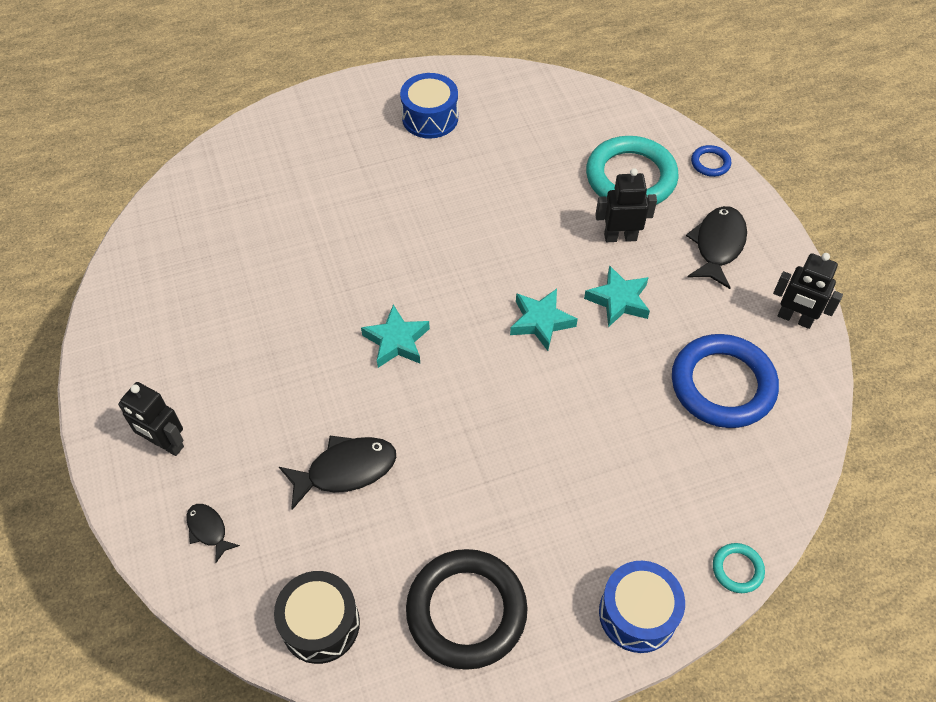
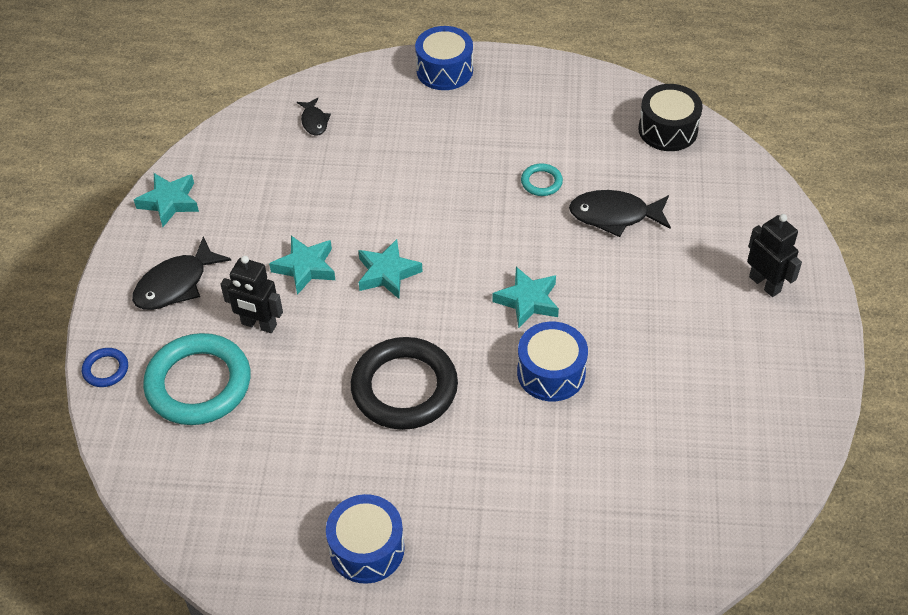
camera: 155 degrees left, 5 degrees down
black fish [186,504,240,563] -> black fish moved to [297,98,331,136]
black ring [406,549,527,670] -> black ring moved to [351,337,458,430]
blue ring [672,334,779,428] -> none
turquoise ring [713,543,765,593] -> turquoise ring moved to [521,163,563,196]
black robot [773,253,843,329] -> turquoise star [134,173,199,227]
none -> blue drum [517,322,588,401]

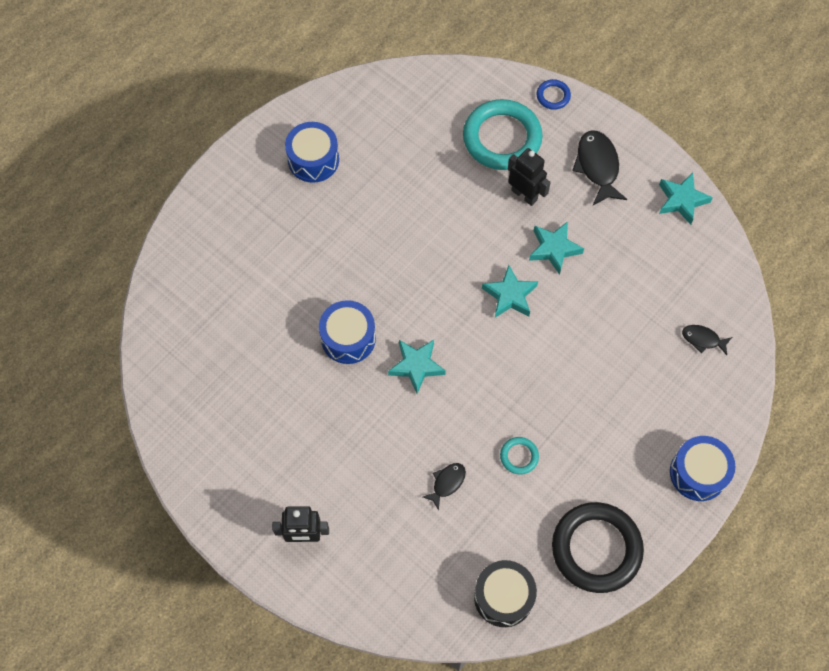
camera: 125 degrees right, 15 degrees up
black robot [220,256,283,333] -> black robot turned 75 degrees clockwise [508,148,551,206]
black ring [351,337,458,430] -> black ring moved to [552,502,644,593]
black fish [569,190,671,237] -> black fish [423,463,466,510], size x0.56

